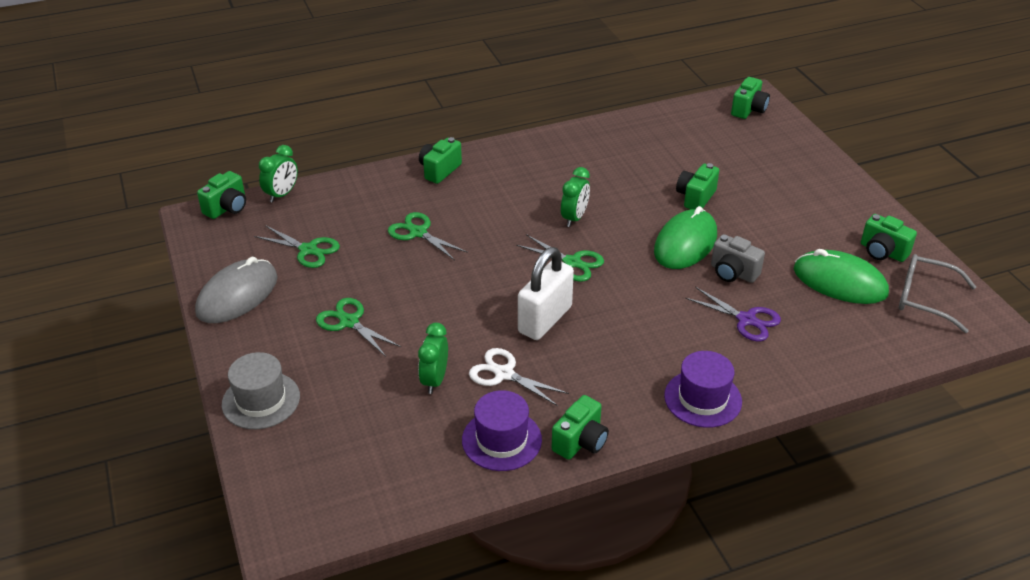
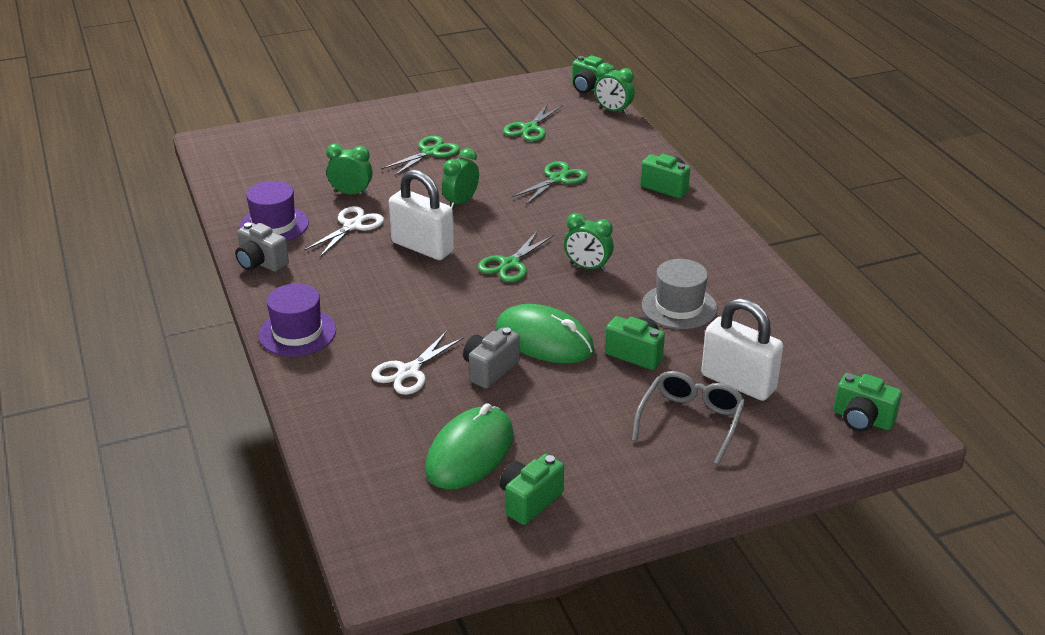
camera: 90 degrees right, 5 degrees down
grey mouse [195,257,278,323] -> none
grey hat [222,352,300,429] -> grey hat moved to [642,259,717,329]
green camera [552,395,609,460] -> grey camera [235,222,289,272]
purple scissors [685,287,781,342] -> white scissors [371,331,463,395]
grey glasses [899,254,976,333] -> grey glasses moved to [632,371,745,465]
none -> green clock [442,148,479,209]
none -> white padlock [701,298,783,401]

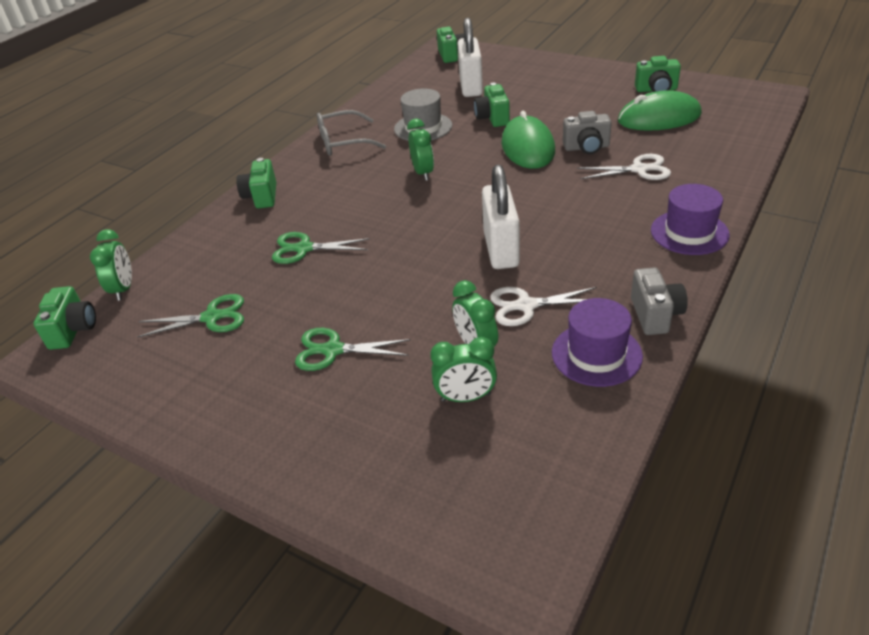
camera: 125 degrees left, 5 degrees up
green clock [442,148,479,209] -> green clock moved to [430,337,497,402]
green scissors [478,230,554,282] -> none
grey glasses [632,371,745,465] -> grey glasses moved to [317,110,386,156]

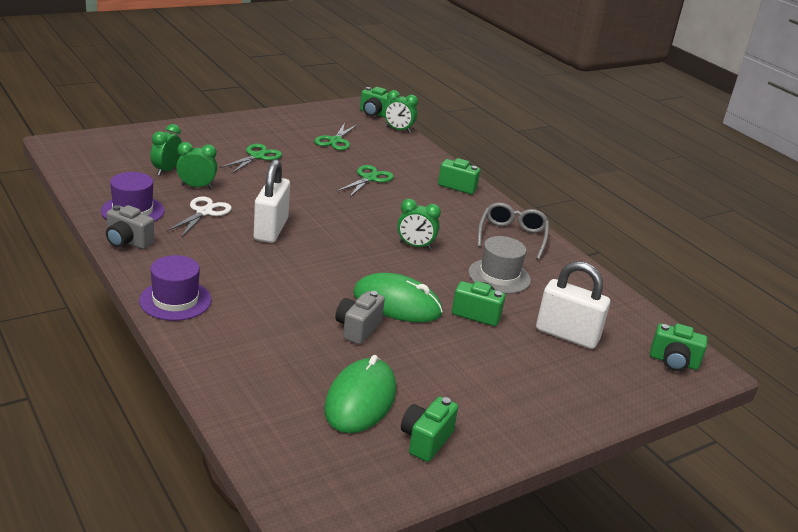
camera: 110 degrees right, 10 degrees down
white padlock [482,165,520,269] -> white padlock turned 75 degrees clockwise [254,159,290,243]
white scissors [577,154,671,180] -> none

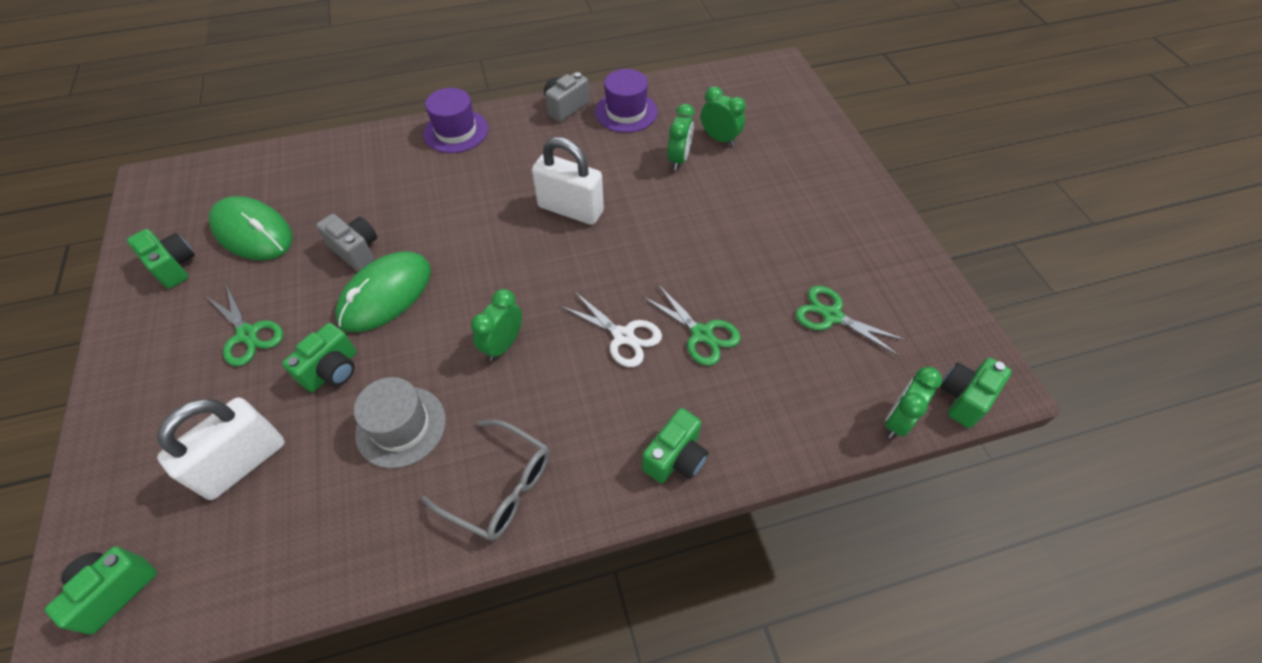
camera: 110 degrees right, 25 degrees up
white scissors [166,196,232,237] -> white scissors moved to [560,291,662,367]
green scissors [219,144,282,174] -> green scissors moved to [206,284,283,366]

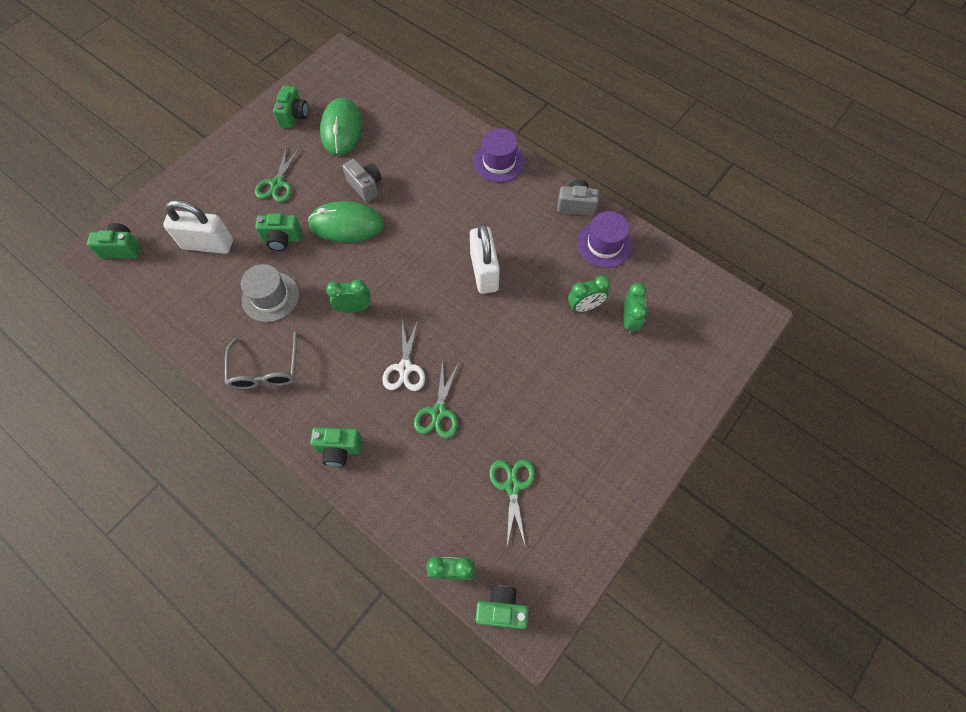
camera: 55 degrees right, 10 degrees up
grey camera [316,214,377,271] -> grey camera turned 45 degrees counterclockwise [342,159,382,202]

